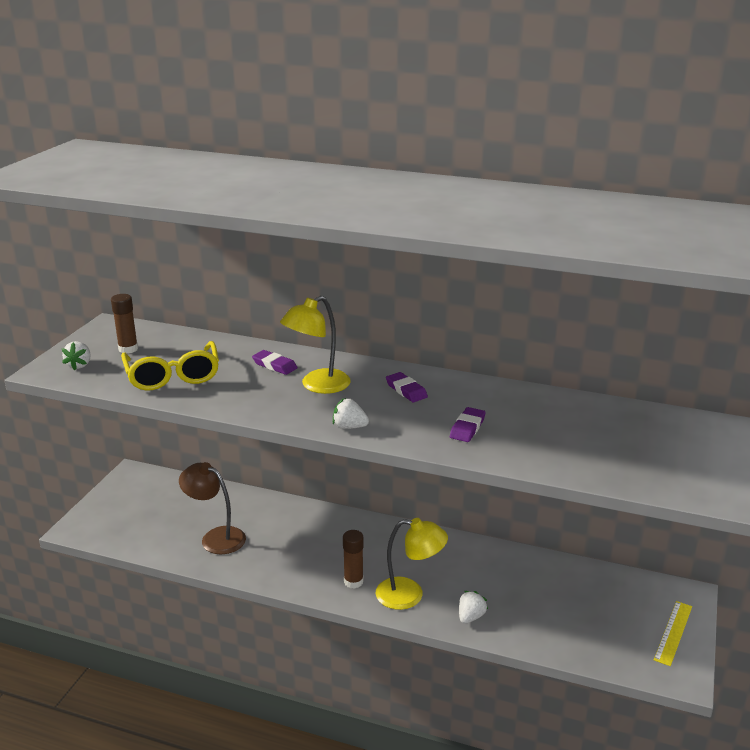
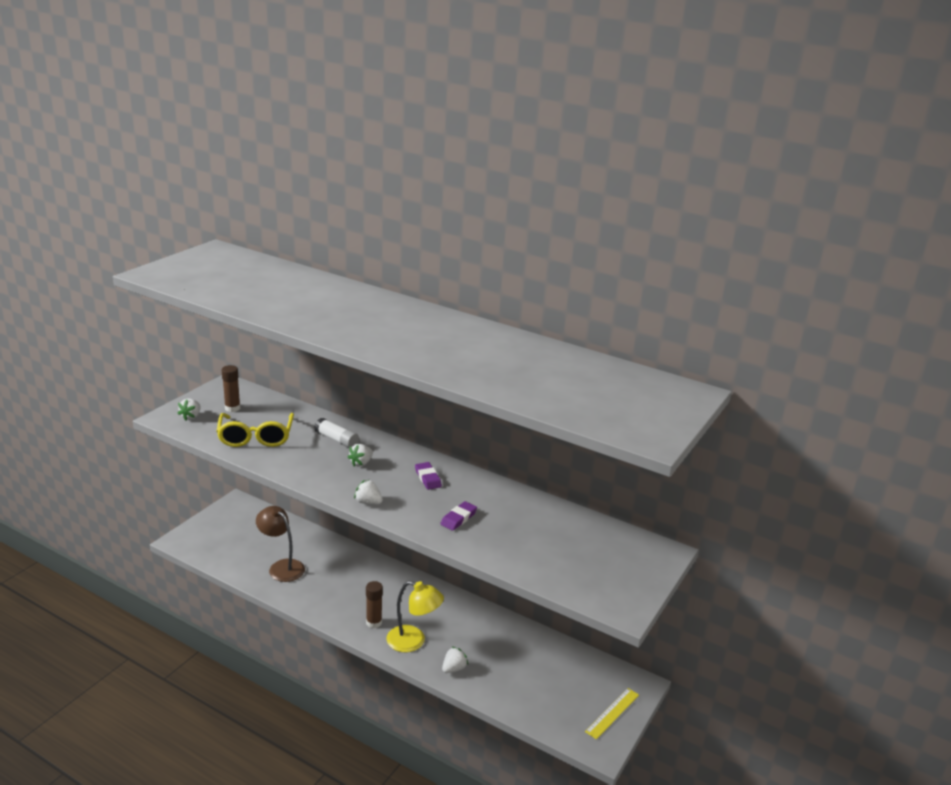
camera: 10 degrees right, 0 degrees up
purple eraser [252,350,297,375] -> white glue stick [314,418,359,448]
yellow lamp [280,296,351,394] -> white strawberry [348,444,373,466]

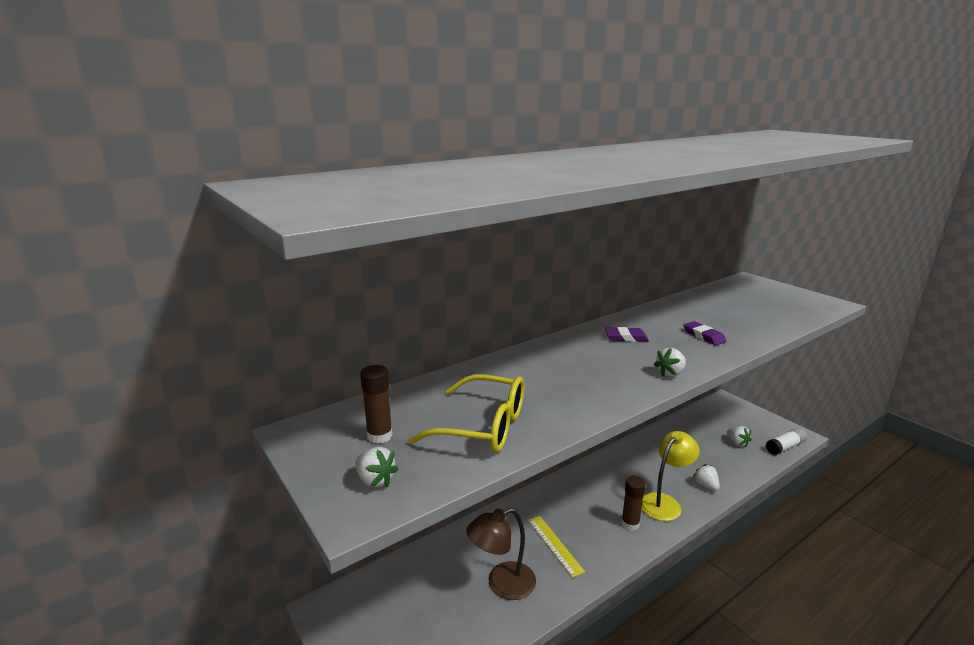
camera: 65 degrees left, 5 degrees down
white glue stick [314,418,359,448] -> white glue stick moved to [766,428,807,455]
white strawberry [348,444,373,466] -> white strawberry moved to [727,426,752,448]
yellow ruler [585,688,639,739] -> yellow ruler moved to [528,516,585,578]

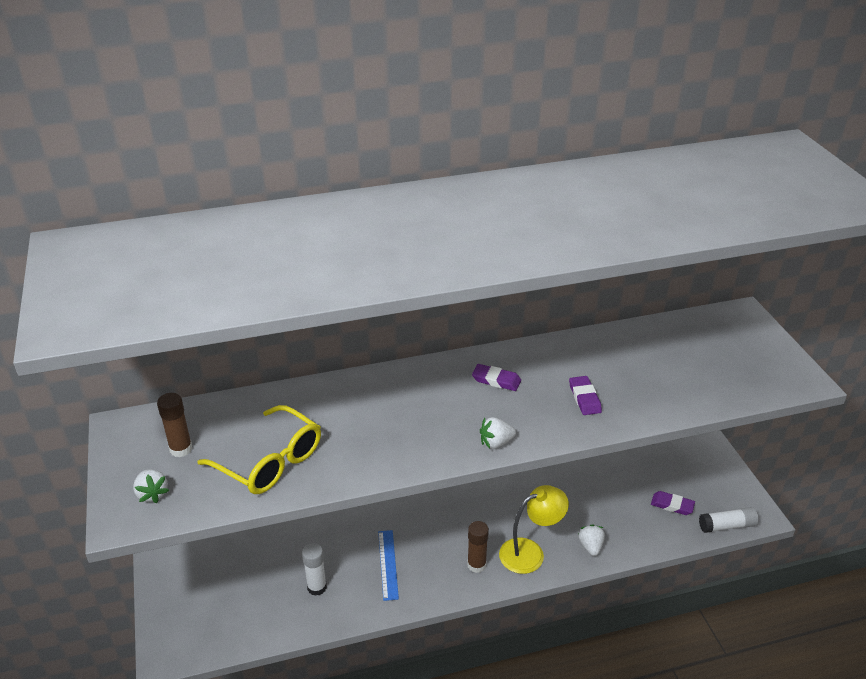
camera: 20 degrees right, 15 degrees up
brown lamp [466,508,536,600] -> white glue stick [302,543,327,596]
yellow ruler [528,516,585,578] -> blue ruler [378,530,399,601]
white strawberry [727,426,752,448] -> purple eraser [651,491,695,515]

